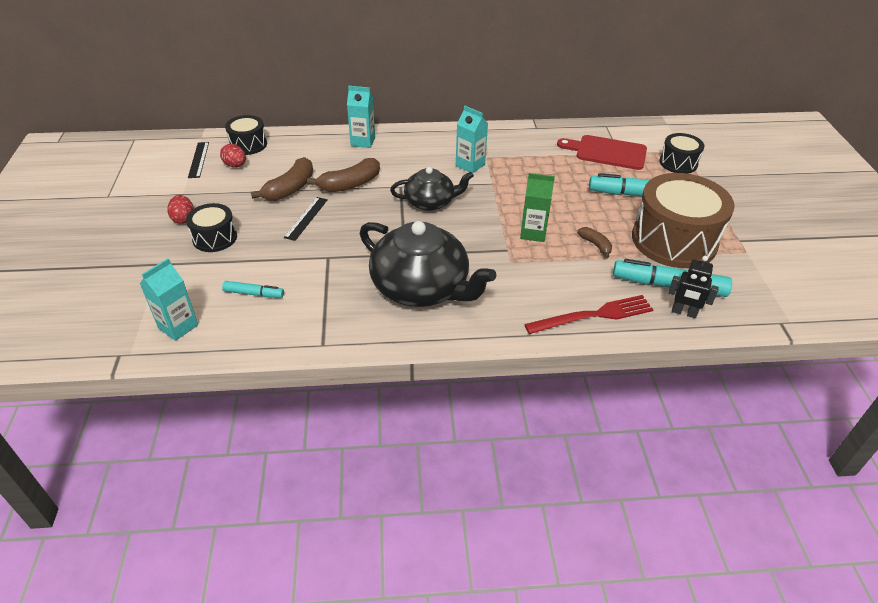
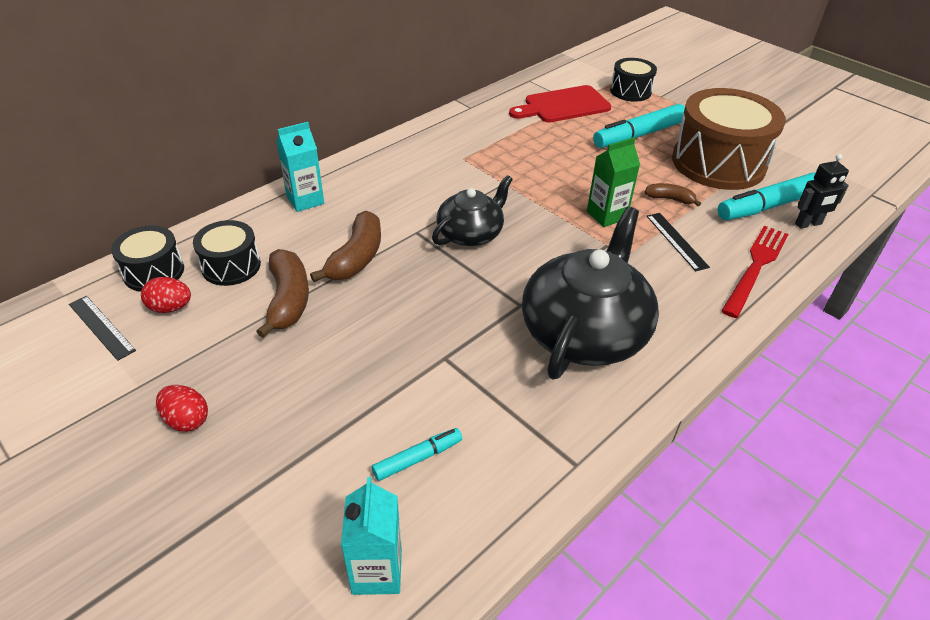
camera: 40 degrees left, 0 degrees up
black drum [186,203,237,252] -> black drum moved to [193,220,261,286]
black ruler [284,197,328,241] -> black ruler moved to [646,213,710,271]
black teapot [360,221,496,307] -> black teapot turned 60 degrees counterclockwise [522,207,659,380]
turquoise carton [456,106,488,173] -> none

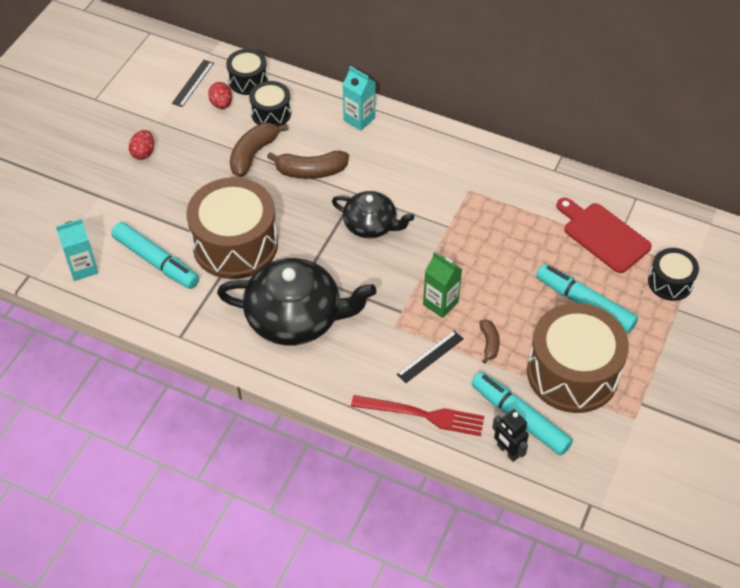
camera: 70 degrees right, 10 degrees up
brown banana [256,249,309,338] -> brown banana turned 150 degrees clockwise [230,123,288,177]
turquoise marker [372,428,462,481] -> turquoise marker [111,222,199,289], size x1.87
none -> brown drum [187,177,278,279]

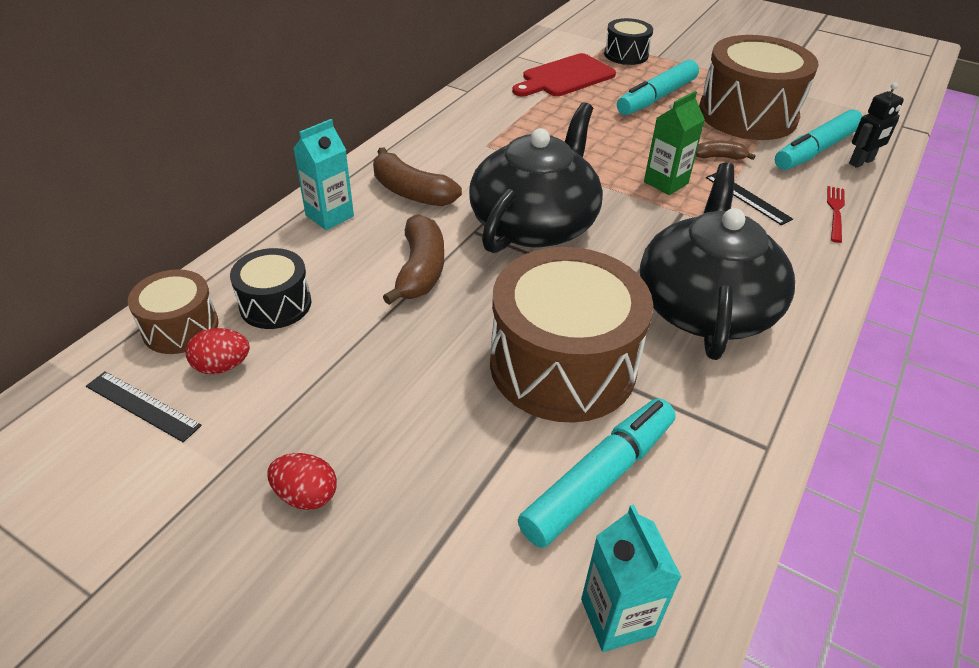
camera: 85 degrees left, 10 degrees down
black drum [226,49,268,95] -> brown drum [128,269,219,354]
brown banana [230,123,288,177] -> brown banana moved to [373,147,462,206]
black teapot [332,191,414,238] -> black teapot [469,102,603,253], size x1.70
red fork [351,395,484,436] -> red fork [827,186,845,243], size x0.60

